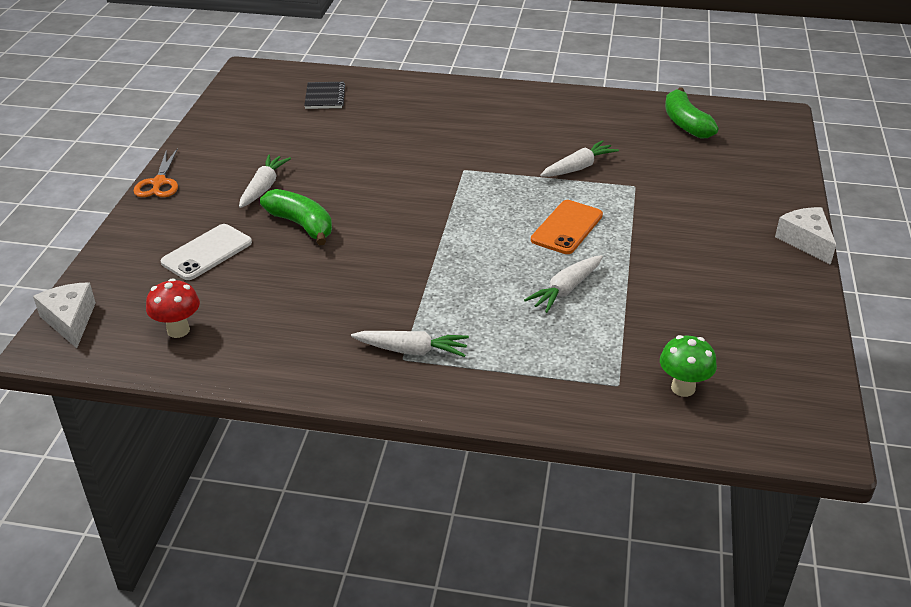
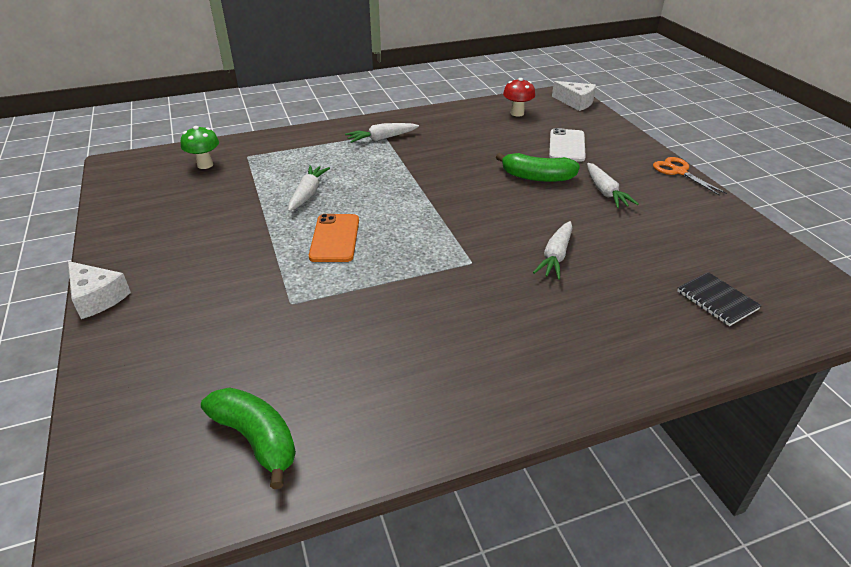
camera: 150 degrees right, 0 degrees up
white carrot [540,140,619,177] -> white carrot moved to [533,221,572,280]

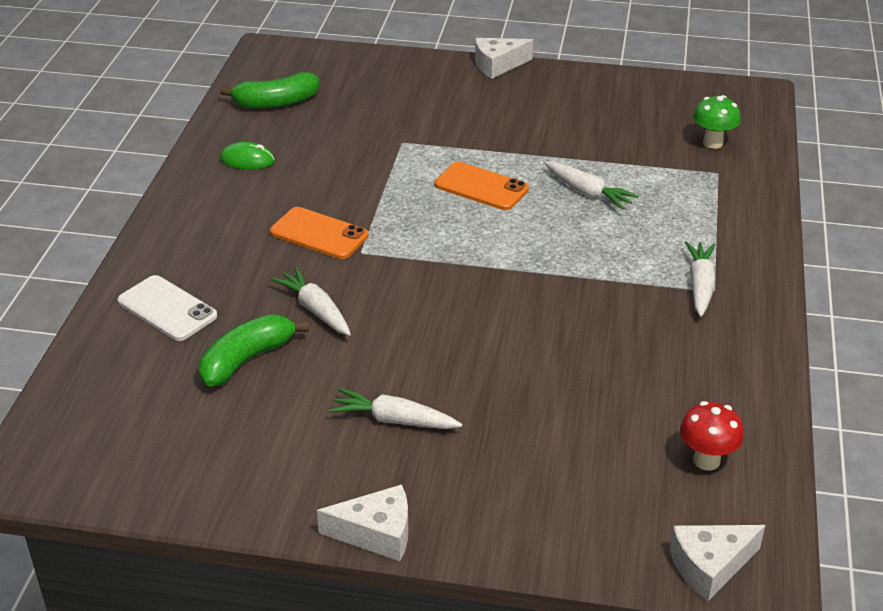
camera: 120 degrees right, 0 degrees up
green banana [496,153,580,182] -> green banana moved to [199,314,309,387]
white phone [549,128,586,162] -> white phone moved to [117,275,217,341]
orange scissors [653,157,727,196] -> white cheese [317,484,408,561]
black notebook [677,272,762,326] -> none
none -> green mouse [220,142,275,170]
none -> orange phone [270,207,369,259]

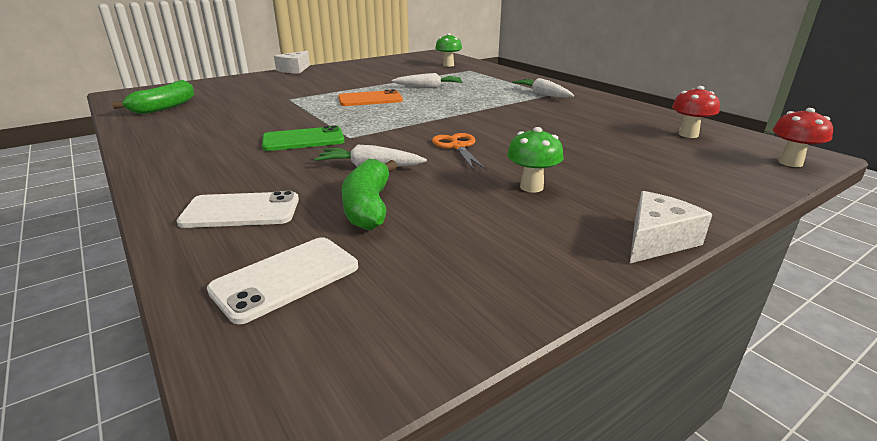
camera: 45 degrees left, 10 degrees down
green mouse [220,142,275,170] -> none
orange phone [270,207,369,259] -> green phone [262,125,345,151]
white carrot [329,388,462,429] -> green mushroom [507,127,564,193]
white cheese [670,525,765,601] -> red mushroom [773,108,833,167]
none -> white phone [207,237,358,324]
none -> orange scissors [432,133,487,170]

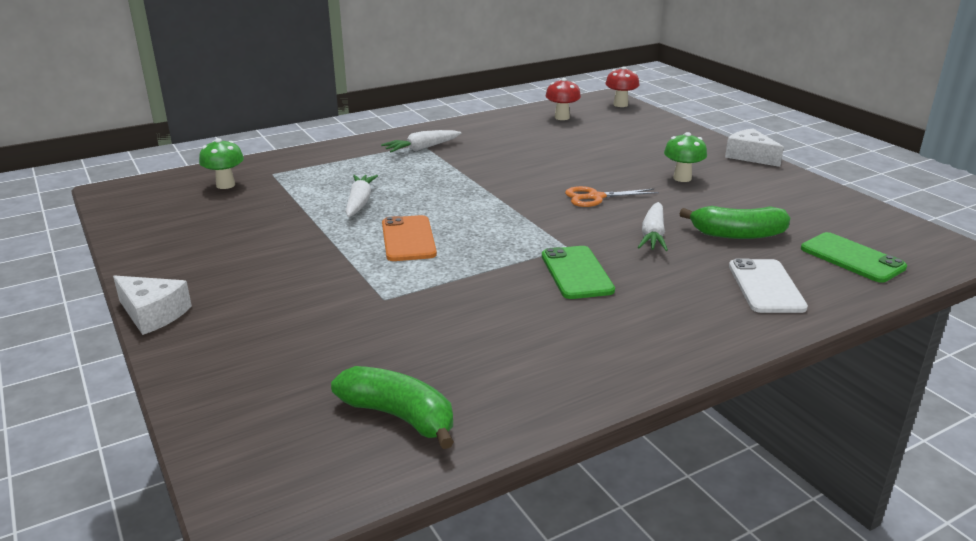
camera: 85 degrees left, 0 degrees up
white phone [207,237,358,324] -> green phone [801,232,907,283]

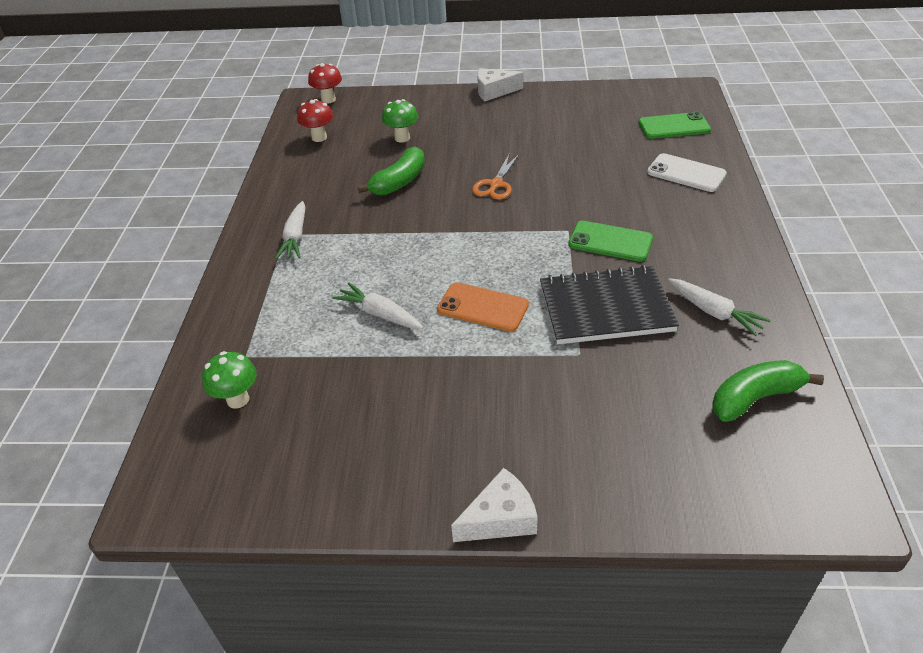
camera: 55 degrees left, 15 degrees up
white carrot [638,202,668,251] -> white carrot moved to [668,278,770,336]
green mushroom [664,132,707,182] -> green mushroom moved to [382,99,418,142]
green banana [679,206,790,239] -> green banana moved to [357,146,425,196]
none -> black notebook [540,265,679,344]

